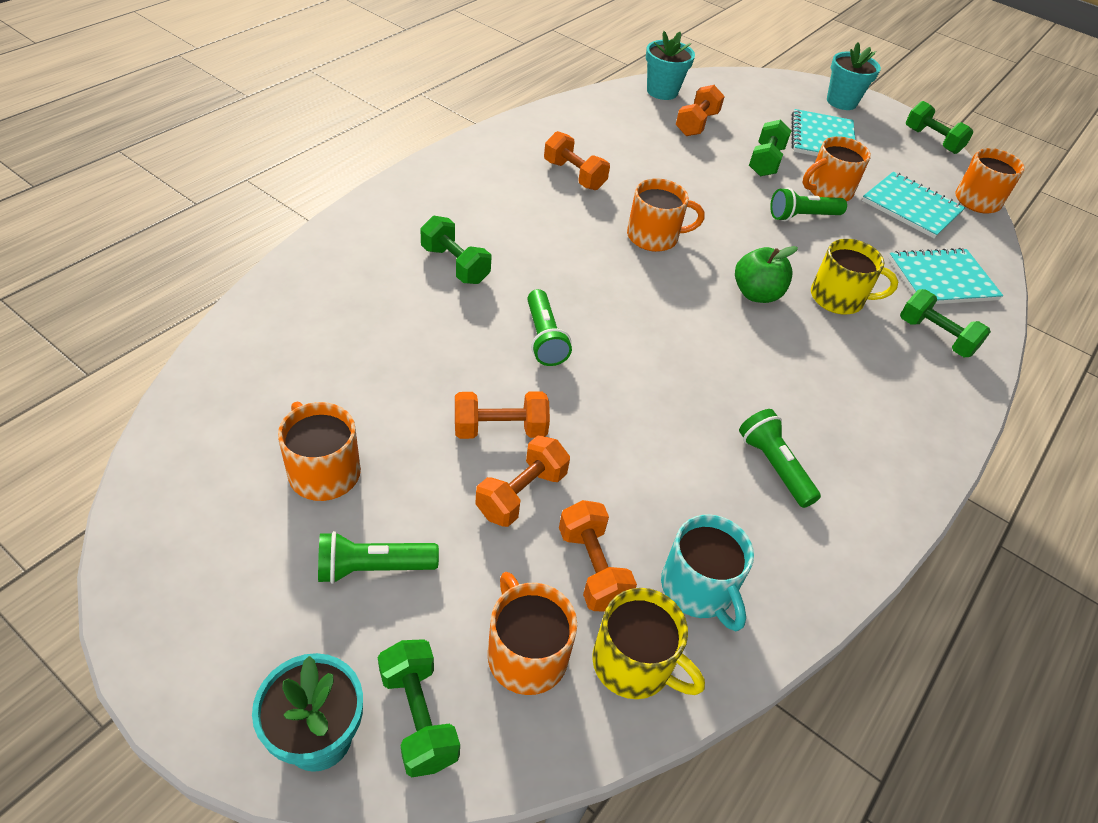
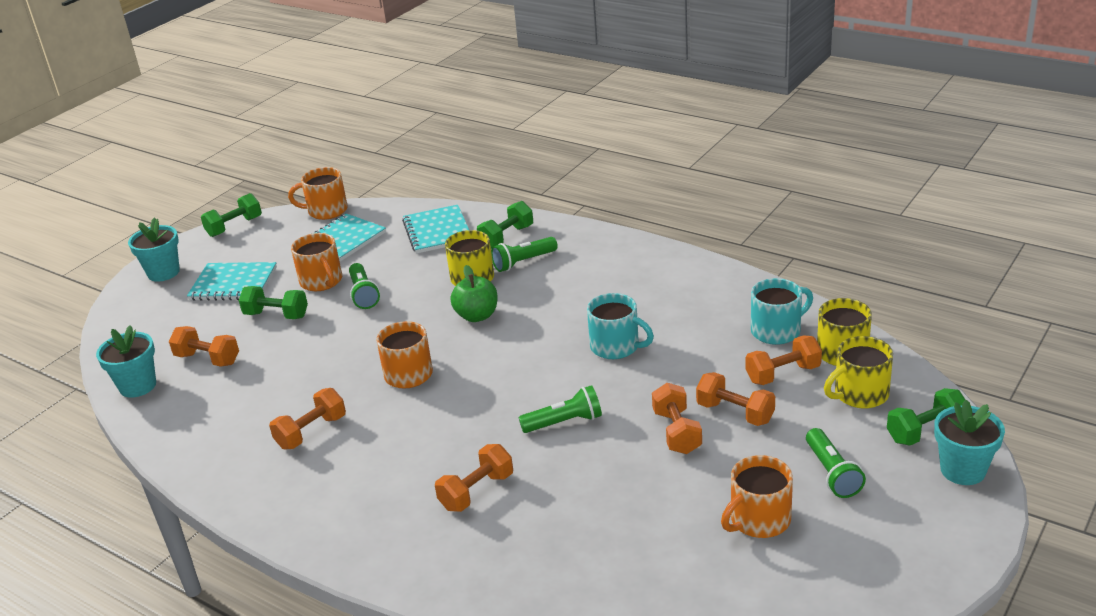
camera: 85 degrees left, 15 degrees down
green dumbbell [421,216,491,284] -> orange dumbbell [435,444,513,512]
orange mug [488,572,577,695] -> yellow mug [824,336,893,408]
green flashlight [739,409,821,508] -> green flashlight moved to [491,237,558,272]
none -> turquoise mug [587,293,654,359]

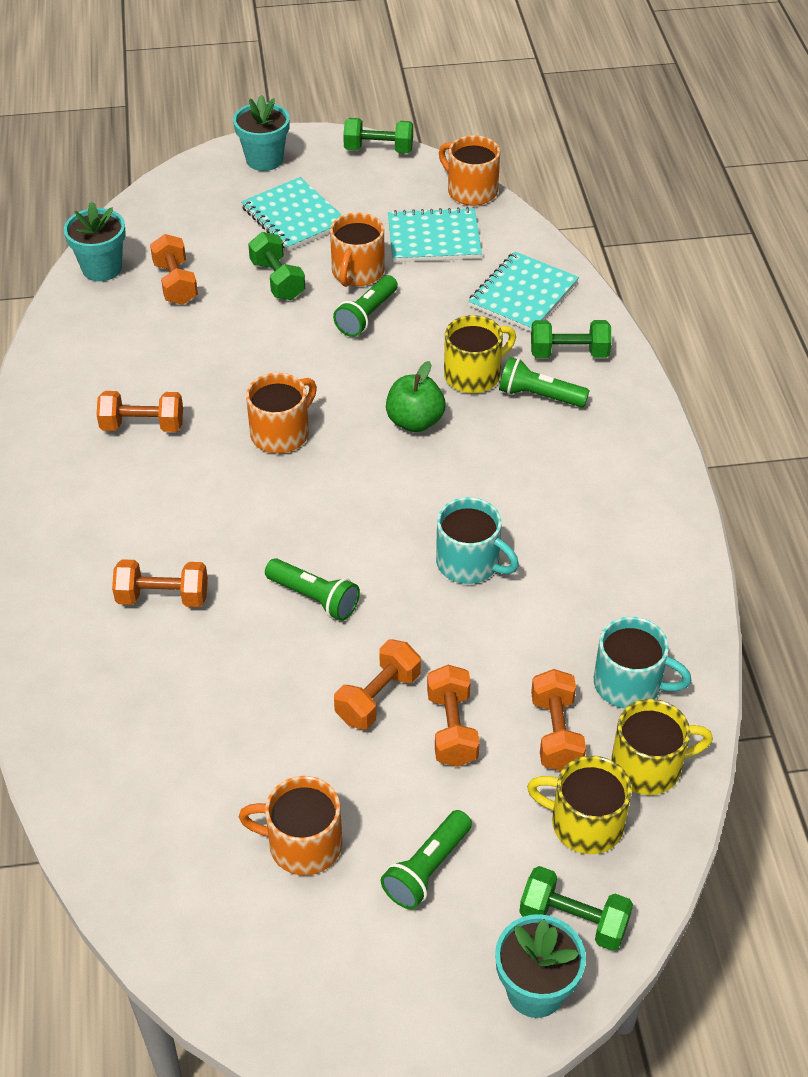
camera: 45 degrees right, 15 degrees up
turquoise mug [587,293,654,359] -> turquoise mug turned 45 degrees counterclockwise [436,497,519,584]
orange dumbbell [745,335,822,385] -> orange dumbbell turned 60 degrees clockwise [531,669,586,771]

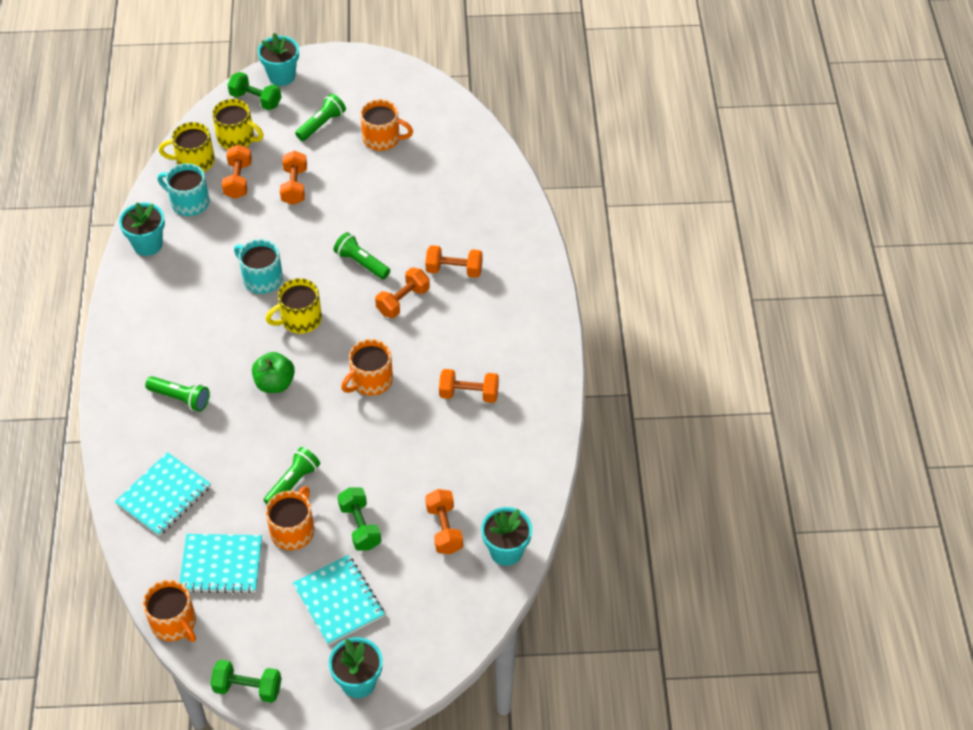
camera: 175 degrees left, 5 degrees up
orange dumbbell [334,640,421,730] -> orange dumbbell moved to [375,267,430,318]
yellow mug [444,315,516,393] -> yellow mug moved to [265,278,322,334]
green dumbbell [531,320,612,358] -> none
none -> turquoise flower pot [119,202,165,256]

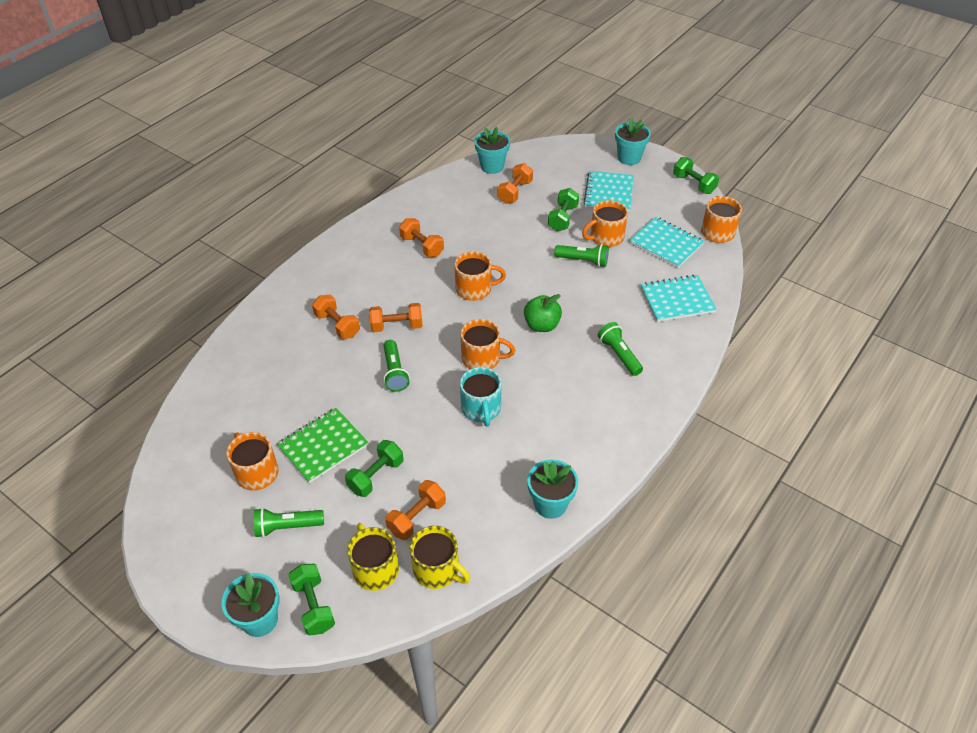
camera: 140 degrees left, 5 degrees down
turquoise mug [158,163,210,216] -> none
green flashlight [264,447,320,504] -> green flashlight turned 150 degrees counterclockwise [554,244,609,267]
yellow mug [265,278,322,334] -> orange mug [461,319,515,369]
orange dumbbell [280,151,307,205] -> green dumbbell [345,440,404,497]
none -> green notebook [277,408,369,483]

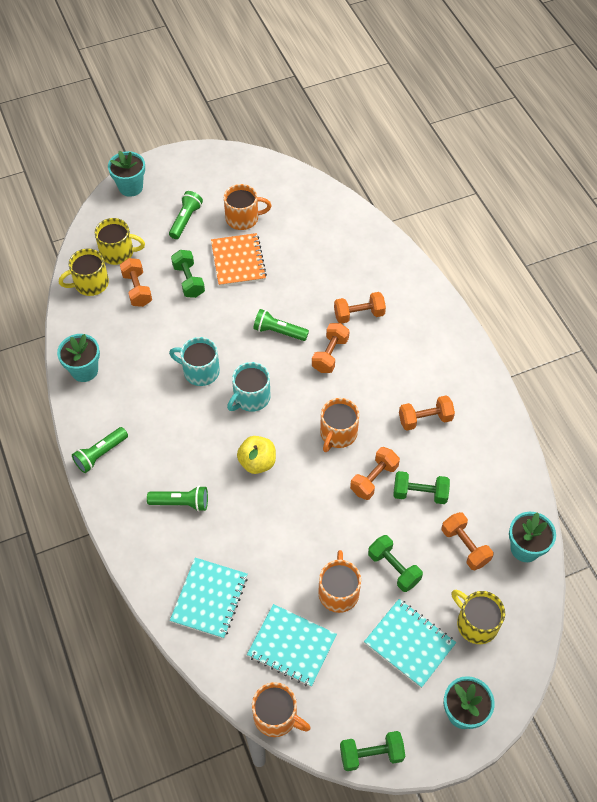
camera: 120 degrees right, 10 degrees up
green notebook [277,408,369,483] -> orange notebook [211,233,267,287]
green dumbbell [288,563,335,635] -> green dumbbell moved to [393,471,450,504]
orange mug [461,319,515,369] -> turquoise mug [227,362,271,412]
green apple [524,294,562,332] -> yellow apple [237,436,276,474]
green flashlight [554,244,609,267] -> green flashlight moved to [72,427,128,473]
turquoise notebook [629,217,704,268] -> turquoise notebook turned 45 degrees clockwise [247,604,337,687]
none -> orange dumbbell [350,447,400,500]
none -> yellow mug [451,590,505,644]

